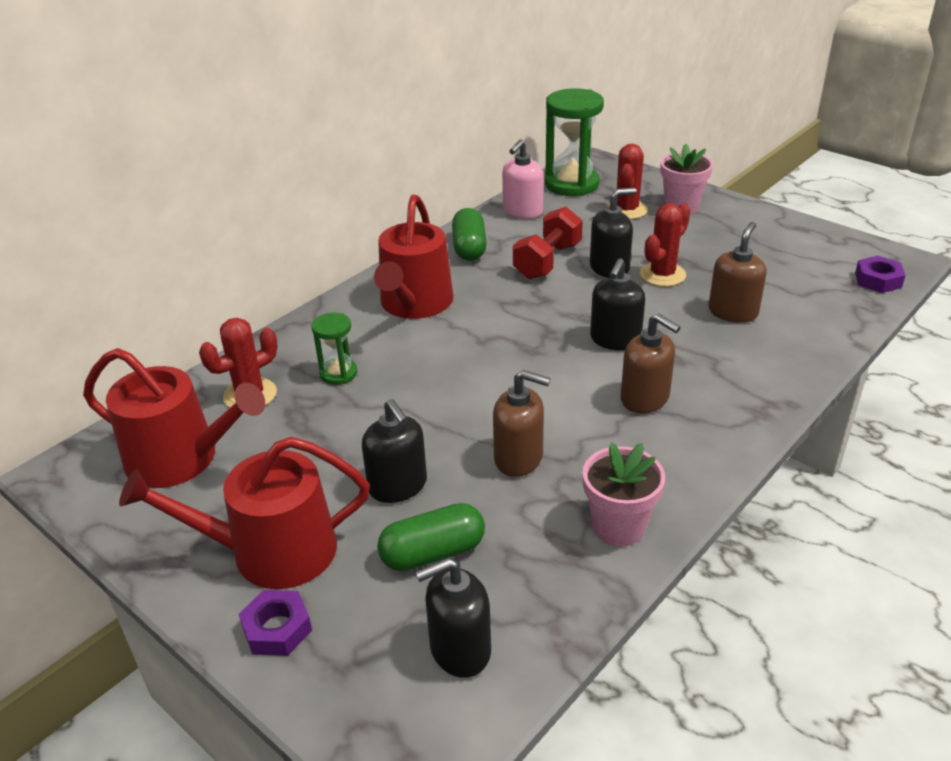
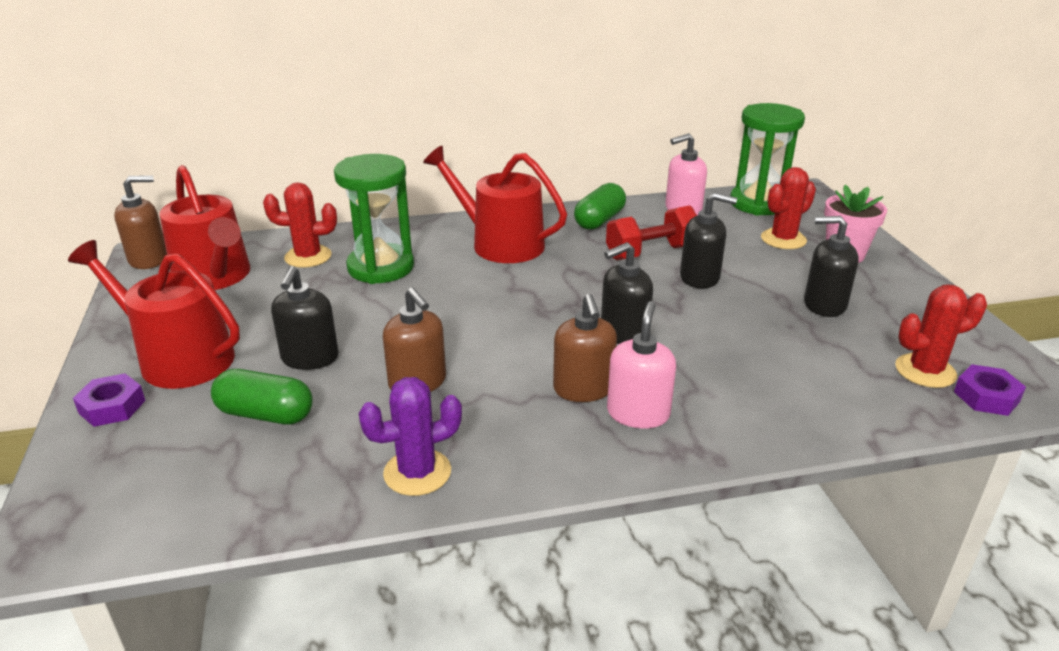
camera: 35 degrees right, 5 degrees down
green hourglass [311,312,357,385] -> green hourglass [334,154,414,284], size x1.91
red watering can [374,194,453,319] -> red watering can turned 75 degrees clockwise [423,146,567,263]
black soap dispenser [415,558,491,678] -> black soap dispenser moved to [804,216,859,317]
pink flower pot [583,443,665,547] -> purple cactus [359,377,462,496]
red cactus [640,203,690,287] -> red cactus moved to [895,284,987,388]
brown soap dispenser [709,222,767,323] -> brown soap dispenser moved to [114,175,167,269]
none -> pink soap dispenser [607,301,676,429]

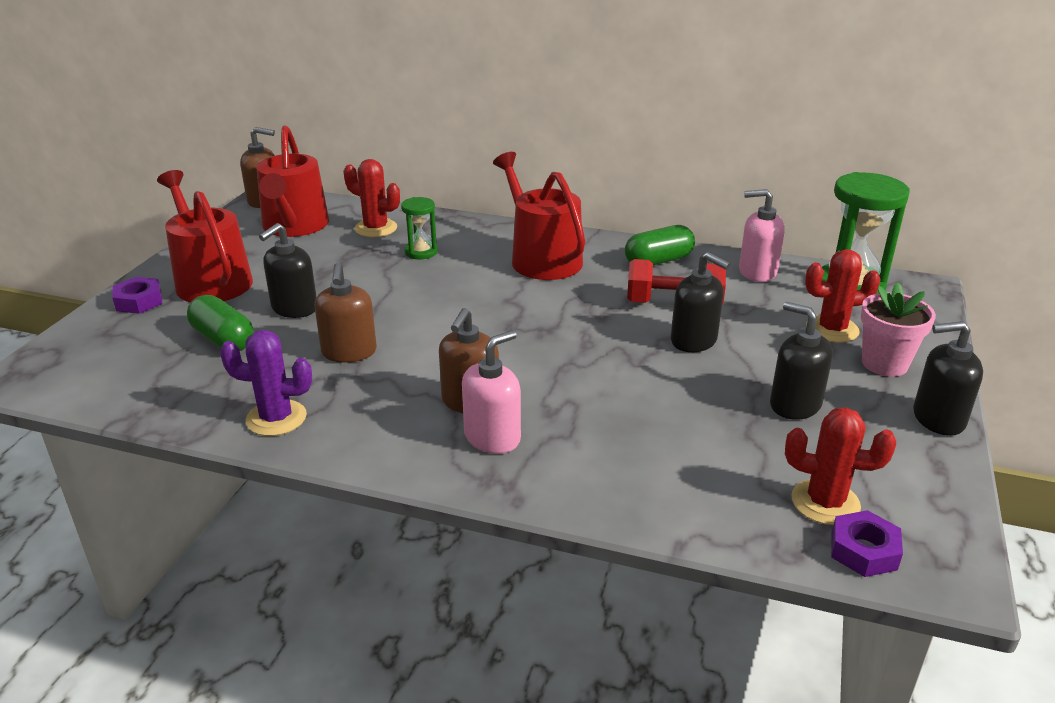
camera: 30 degrees right, 0 degrees up
green hourglass [334,154,414,284] -> green hourglass [401,197,438,259], size x0.52
black soap dispenser [601,242,653,344] -> black soap dispenser moved to [913,321,983,436]

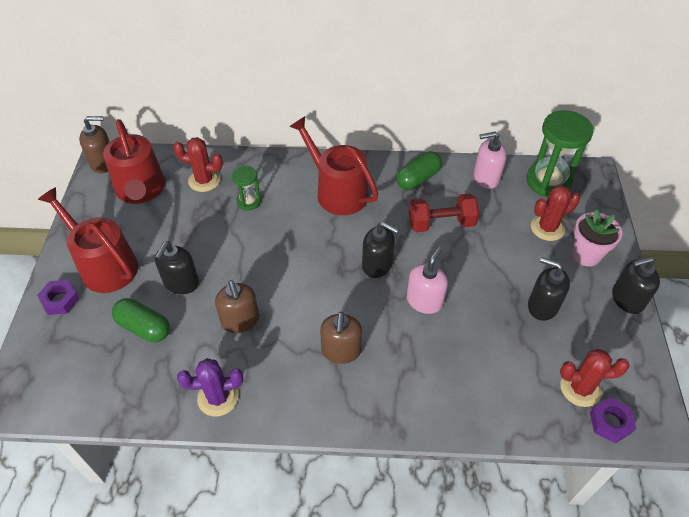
camera: 15 degrees left, 20 degrees up
pink soap dispenser [462,330,521,454] -> pink soap dispenser moved to [407,246,448,314]
black soap dispenser [671,252,730,352] -> black soap dispenser moved to [362,221,399,278]

